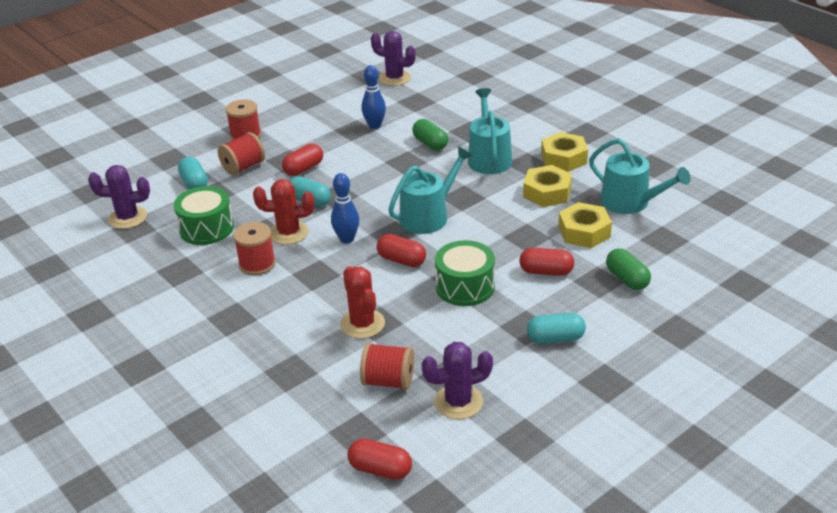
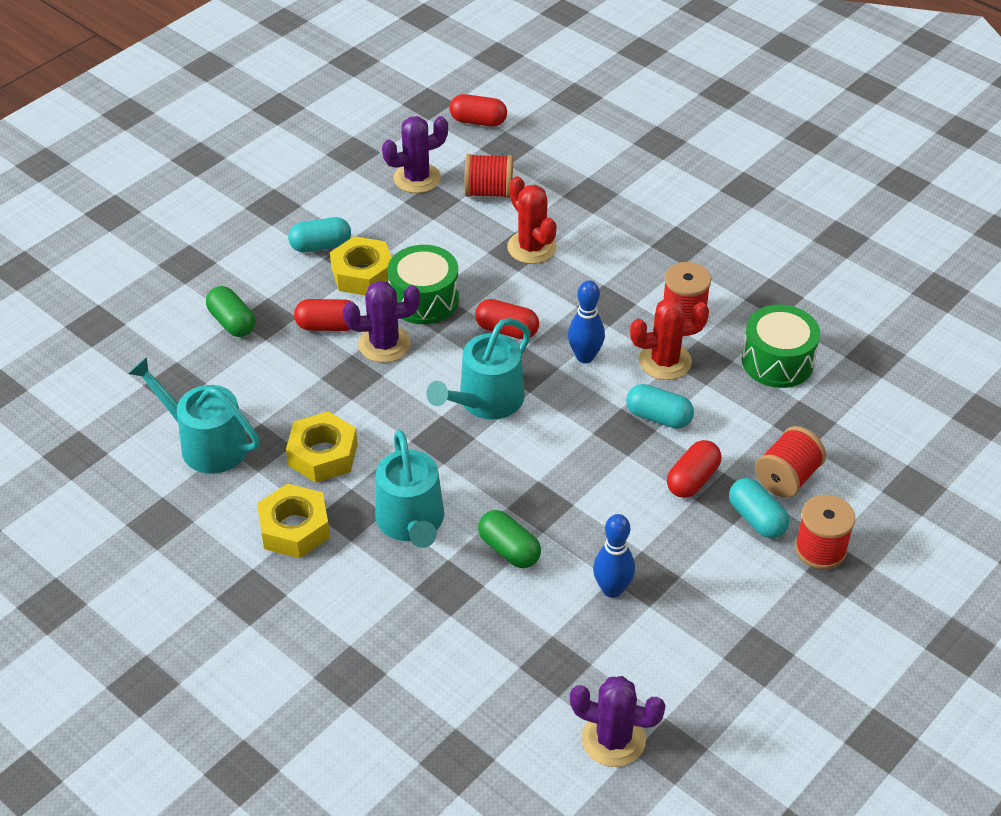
camera: 170 degrees right, 10 degrees up
purple cactus [88,165,150,229] -> purple cactus moved to [343,281,420,363]
turquoise capsule [178,157,208,189] -> turquoise capsule moved to [729,478,789,538]
yellow nut [558,202,612,248] -> yellow nut moved to [330,236,392,295]

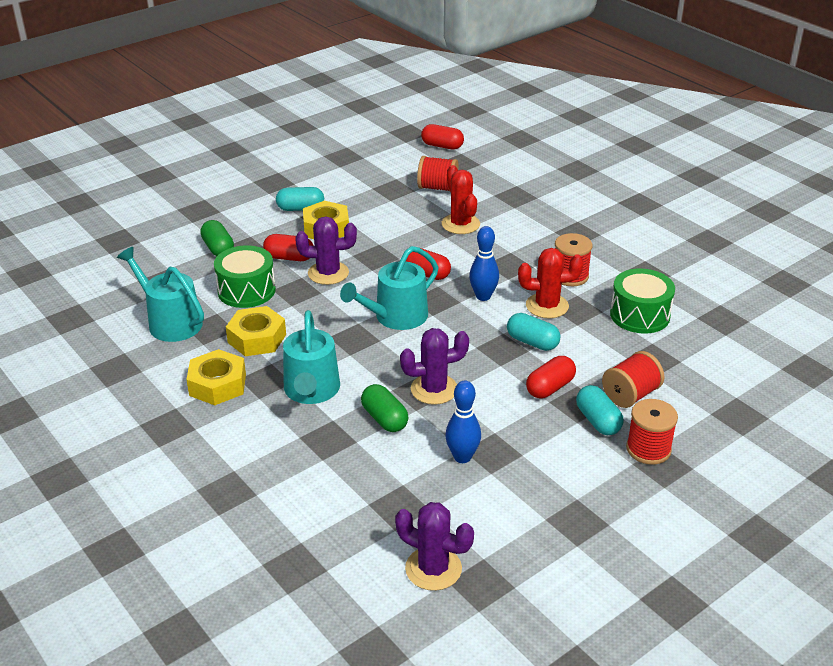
camera: 10 degrees right, 10 degrees down
purple cactus [382,116,448,193] -> purple cactus moved to [400,328,469,405]
green drum [387,245,459,324] -> green drum moved to [214,245,276,308]

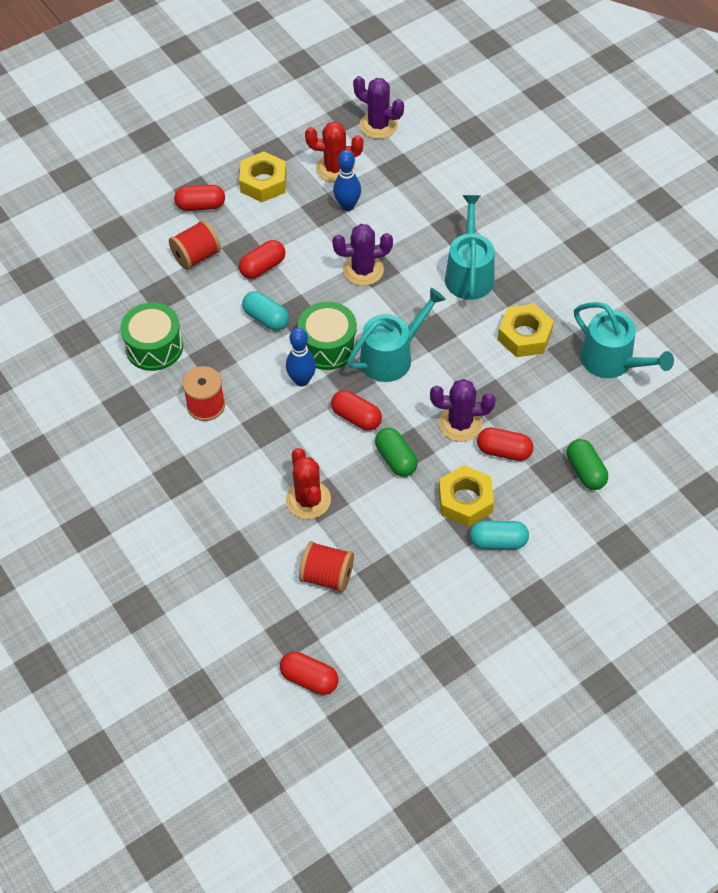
camera: 175 degrees left, 20 degrees up
yellow nut [186,349,246,405] -> yellow nut moved to [239,152,287,202]
green drum [214,245,276,308] -> green drum moved to [298,302,357,370]
green capsule [361,384,409,432] -> green capsule moved to [375,428,417,477]
red cactus [518,248,584,319] -> red cactus moved to [305,121,363,183]
turquoise capsule [576,385,624,435] -> none
red spool [626,399,678,465] -> red capsule [174,185,225,211]

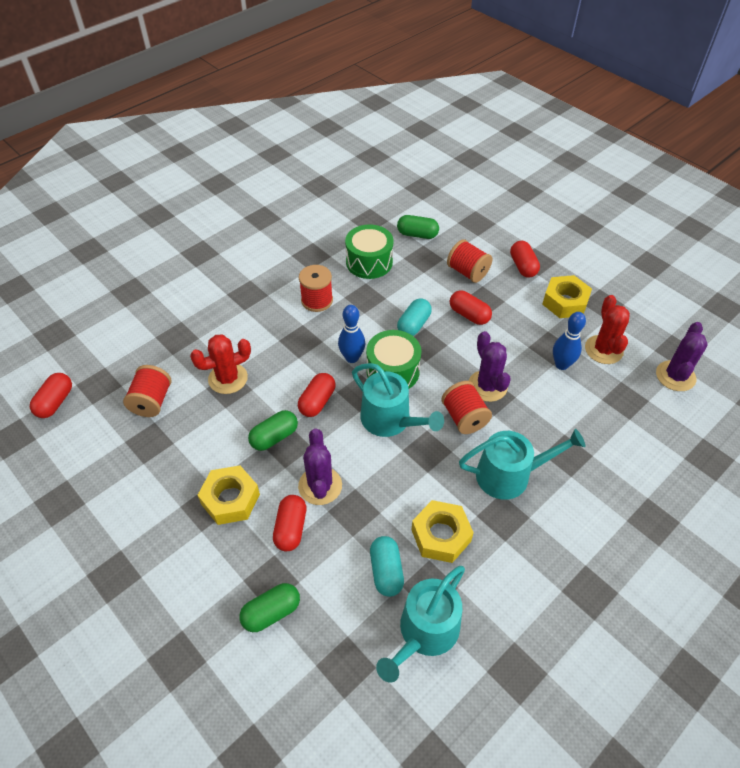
camera: 80 degrees right, 5 degrees down
turquoise capsule [470,521,529,549] -> turquoise capsule moved to [370,536,404,597]
none -> green capsule [397,215,439,239]
none -> red spool [441,381,492,434]

